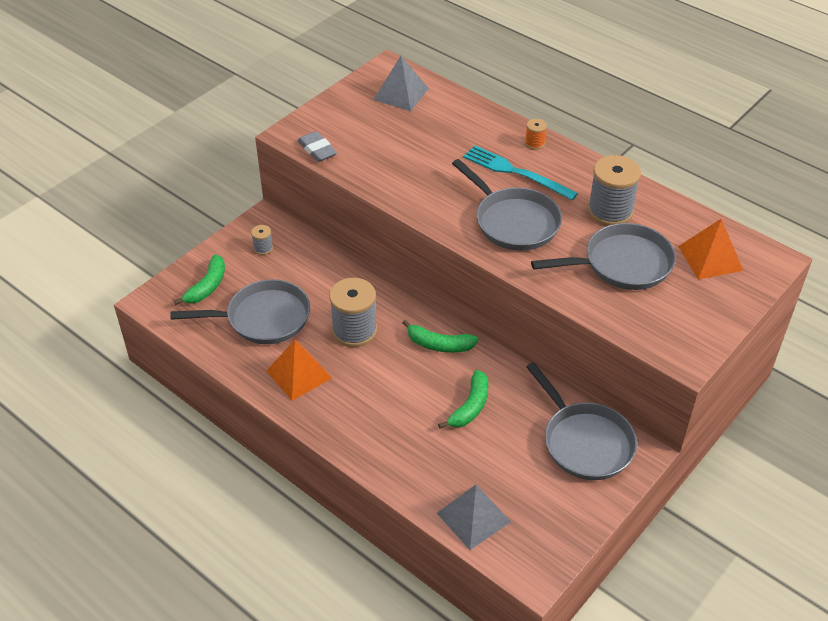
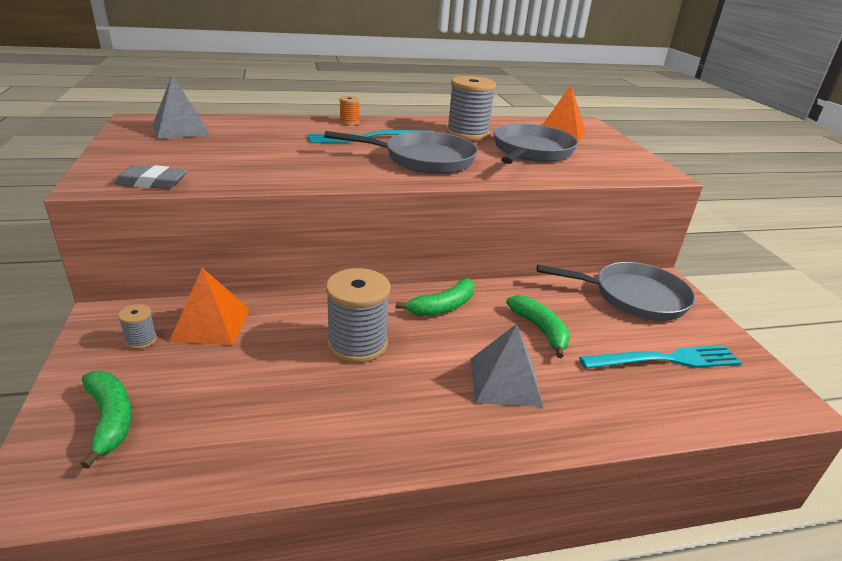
camera: 55 degrees left, 15 degrees down
grey pan [170,279,310,344] -> none
orange pyramid [266,340,332,401] -> orange pyramid moved to [169,268,250,345]
grey pyramid [437,484,511,550] -> grey pyramid moved to [470,324,543,407]
none -> turquoise fork [579,345,742,369]

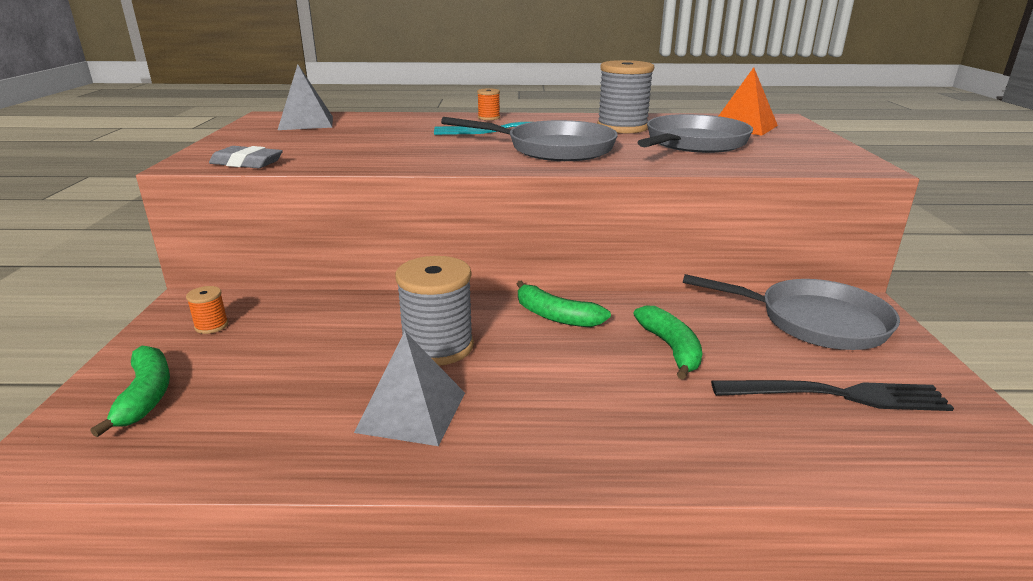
camera: 15 degrees right, 5 degrees down
grey spool [118,304,157,349] -> orange spool [186,286,228,334]
orange pyramid [169,268,250,345] -> none
green banana [395,279,474,316] -> green banana turned 60 degrees clockwise [517,280,611,327]
grey pyramid [470,324,543,407] -> grey pyramid moved to [354,331,465,446]
turquoise fork [579,345,742,369] -> black fork [711,380,954,411]

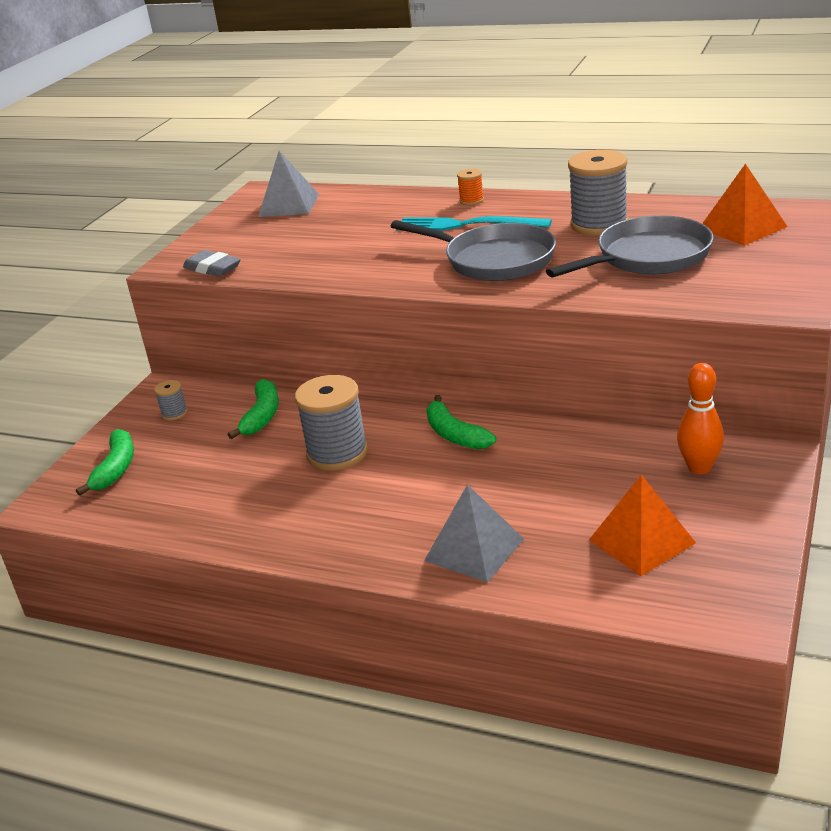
camera: 25 degrees right, 5 degrees up
orange spool [186,286,228,334] -> grey spool [154,380,188,421]
grey pyramid [354,331,465,446] -> grey pyramid moved to [424,484,524,583]
green banana [633,306,702,380] -> green banana moved to [228,379,279,439]
grey pan [683,274,900,350] -> orange bowling pin [677,363,724,474]
black fork [711,380,954,411] -> orange pyramid [589,474,696,576]

